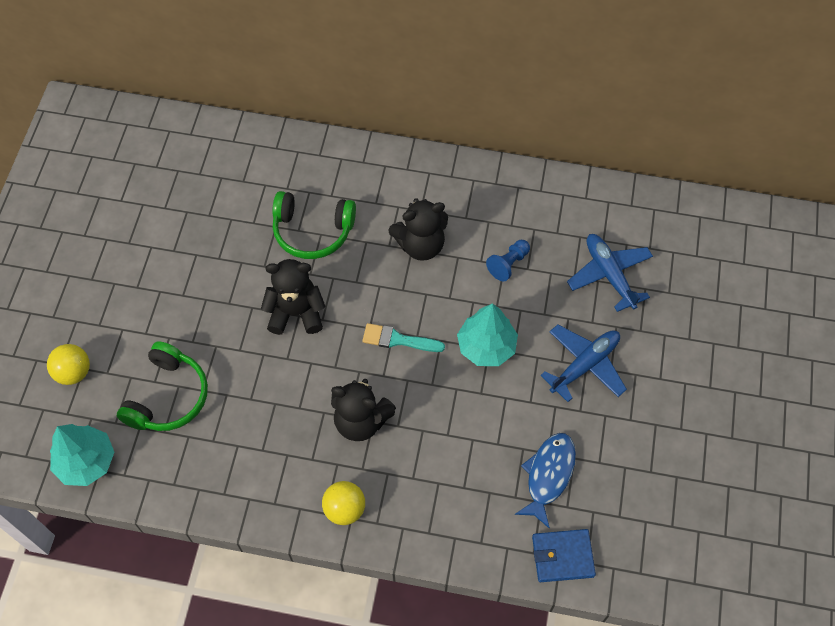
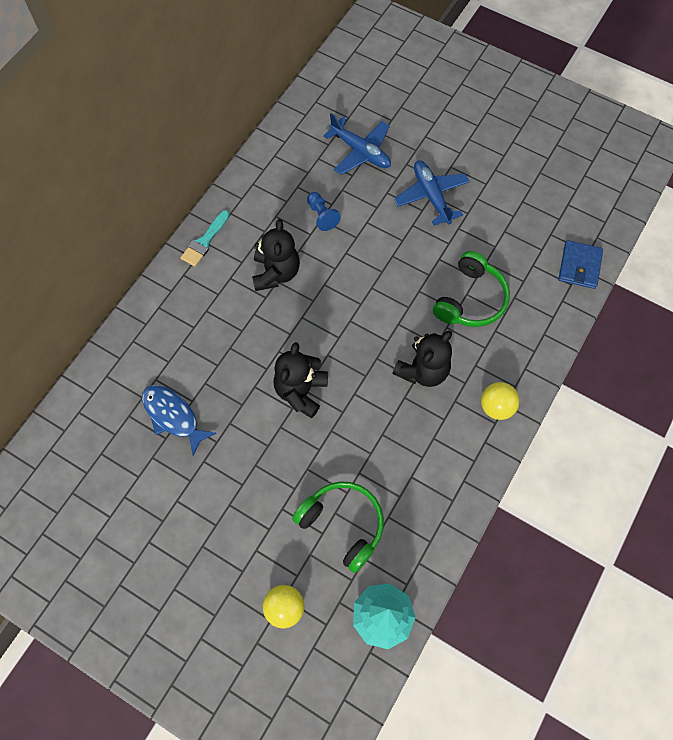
camera: 70 degrees left, 5 degrees up
green headphones [272,191,356,259] -> green headphones moved to [433,251,510,327]
turquoise brush [362,323,445,352] -> turquoise brush moved to [180,210,230,267]
turquoise tree [457,303,518,366] -> none
blue fish [514,433,576,529] -> blue fish moved to [142,385,217,456]
blue plane [567,234,653,312] -> blue plane turned 135 degrees counterclockwise [323,113,391,175]

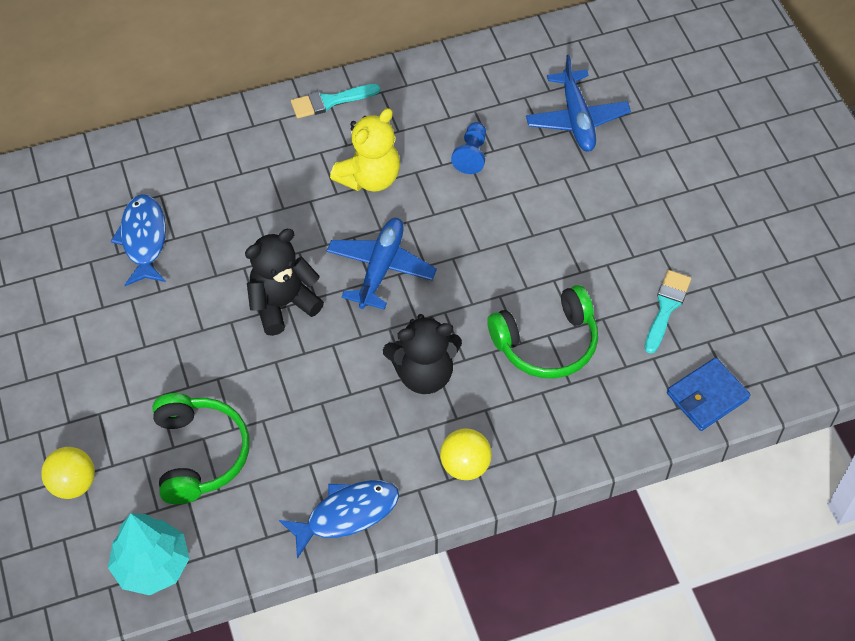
camera: 40 degrees right, 10 degrees down
black teddy bear [252,219,300,291] -> yellow teddy bear [330,108,400,192]
blue plane [394,160,470,226] -> blue plane moved to [327,218,437,310]
none -> blue fish [279,480,399,559]
none -> turquoise brush [645,270,691,354]

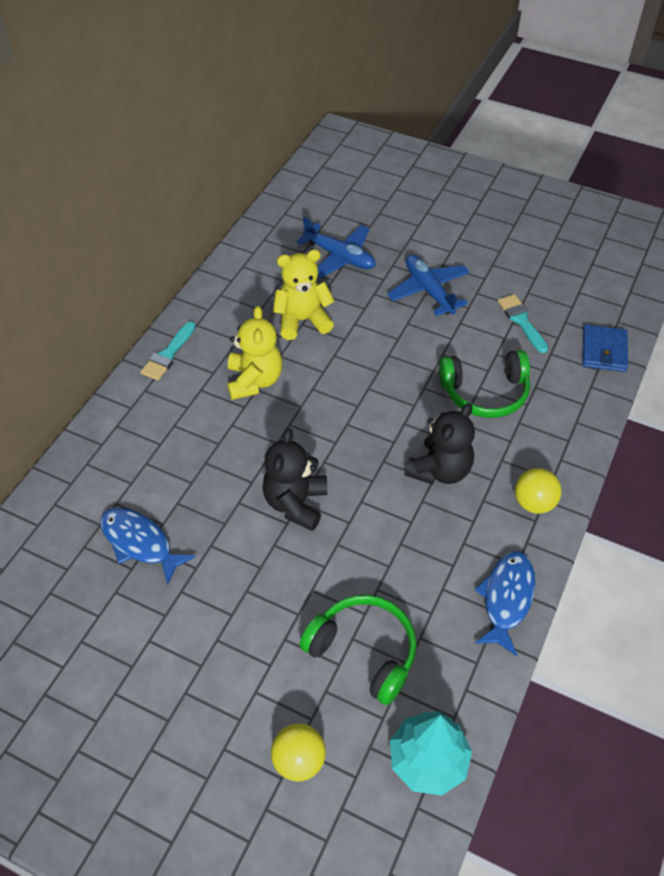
camera: 45 degrees left, 5 degrees down
blue plane [327,218,437,310] -> blue plane moved to [387,255,470,316]
blue pawn [451,122,486,174] -> yellow teddy bear [273,250,335,340]
green headphones [487,285,598,378] -> green headphones turned 60 degrees clockwise [439,350,530,418]

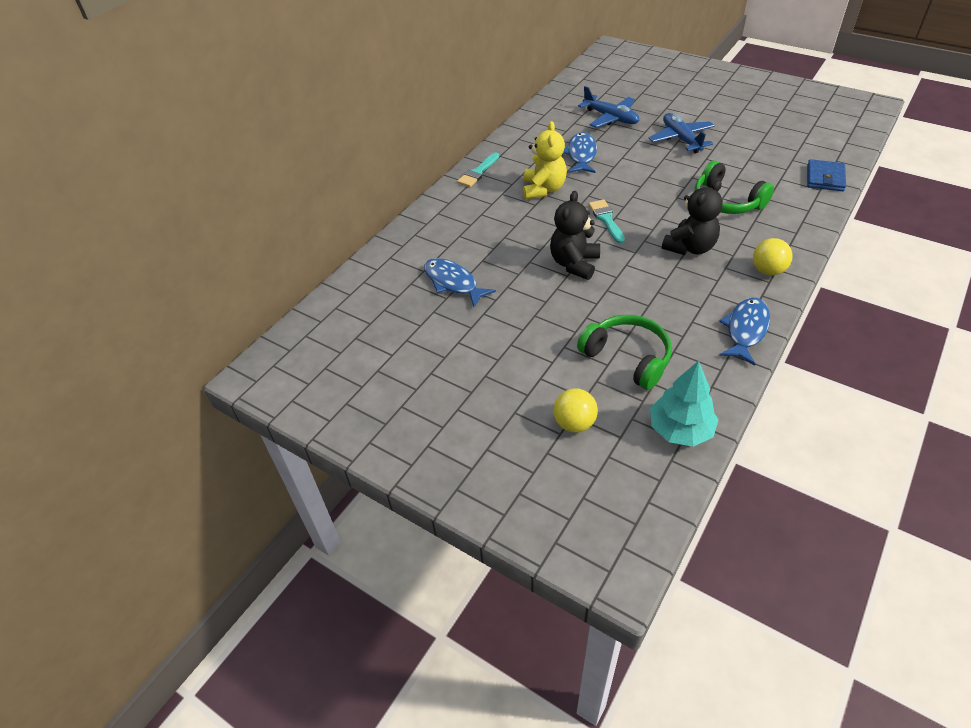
camera: 10 degrees right, 5 degrees down
yellow teddy bear [273,250,335,340] -> blue fish [563,132,597,173]
green headphones [439,350,530,418] -> green headphones turned 45 degrees clockwise [695,160,774,214]
turquoise brush [498,294,548,353] -> turquoise brush moved to [589,200,625,244]

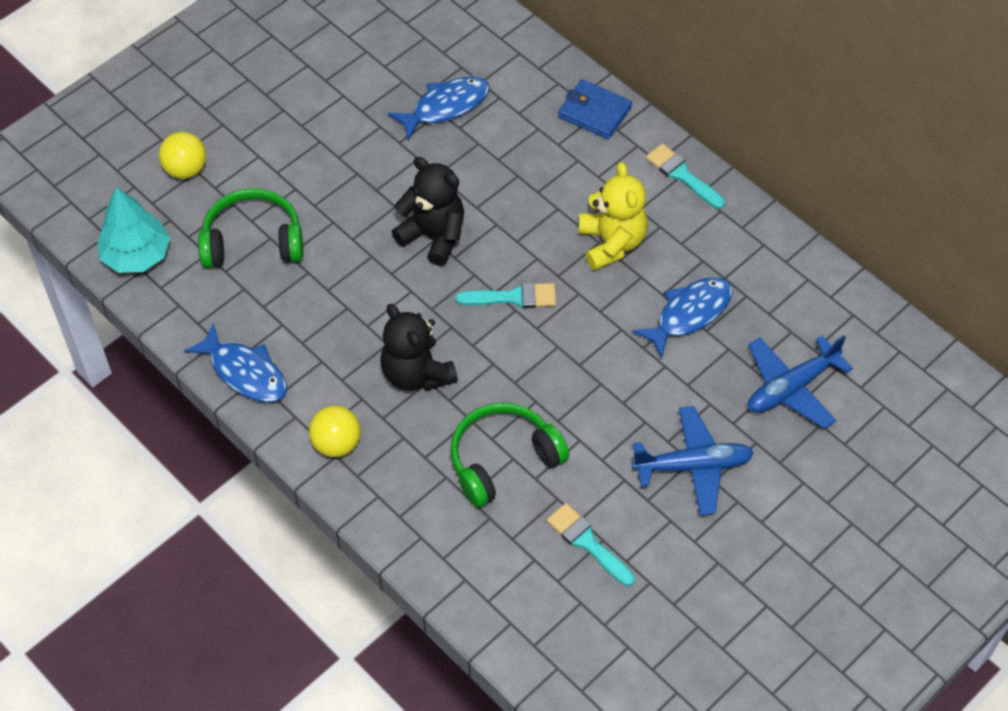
camera: 100 degrees right, 10 degrees up
yellow teddy bear [523,121,567,199] -> yellow teddy bear turned 120 degrees counterclockwise [579,162,648,271]
blue fish [563,132,597,173] -> blue fish turned 60 degrees counterclockwise [632,277,732,359]
green headphones [577,315,672,390] -> green headphones turned 150 degrees counterclockwise [198,188,303,268]
blue wallet [807,159,846,191] -> blue wallet moved to [558,79,632,139]
none -> turquoise brush [547,503,635,586]

